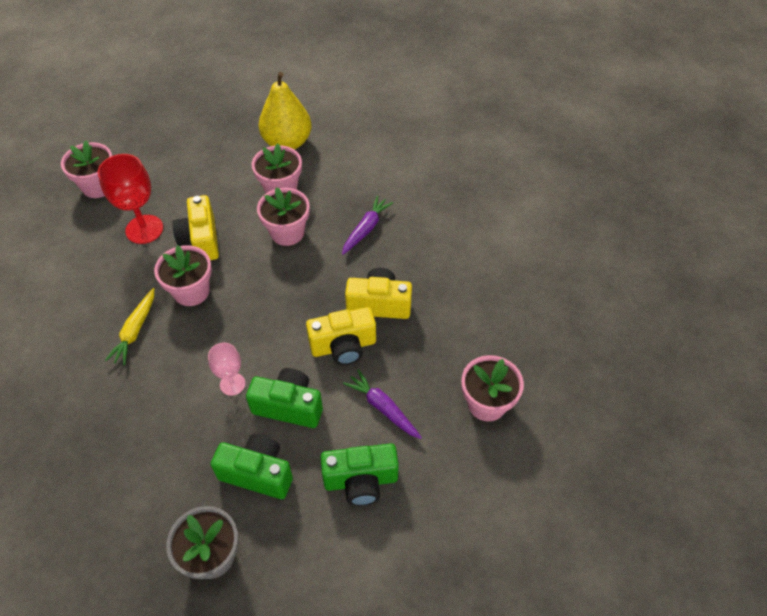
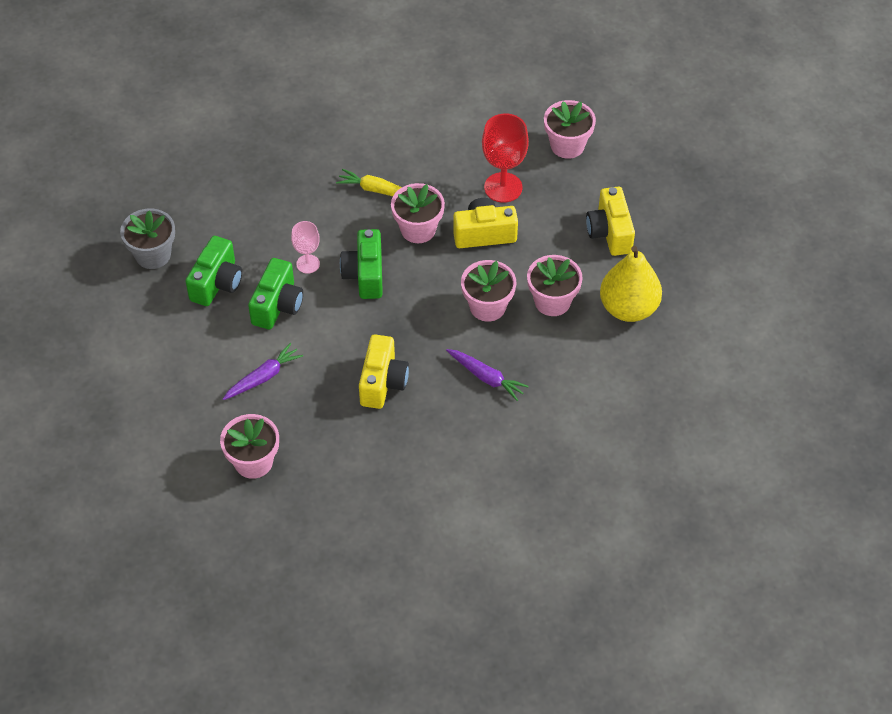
camera: 95 degrees right, 0 degrees up
yellow camera [306,307,376,365] -> yellow camera moved to [586,187,635,256]
green camera [321,443,399,506] -> green camera moved to [340,229,383,299]

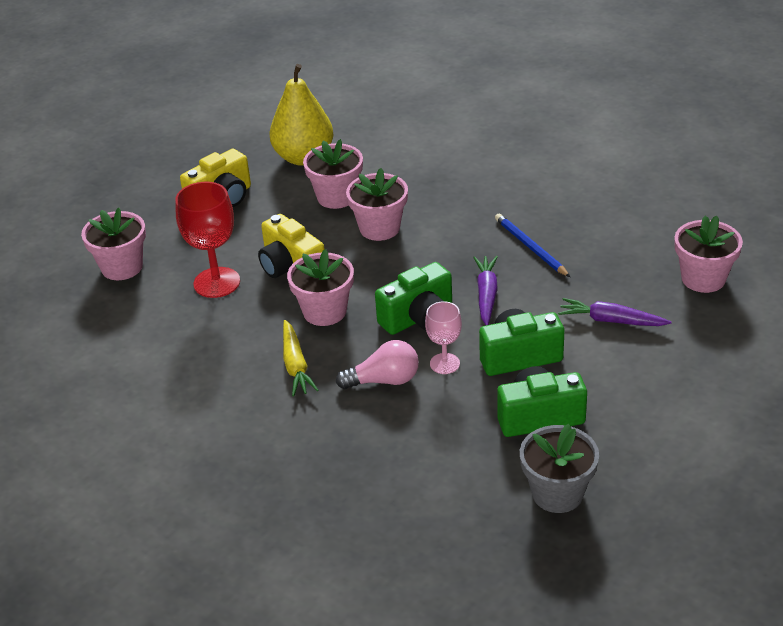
camera: 120 degrees left, 15 degrees down
yellow camera [359,335,409,409] -> blue pencil [495,214,570,277]
purple carrot [446,349,529,401] -> purple carrot moved to [473,256,498,325]
none -> pink light bulb [336,340,419,389]

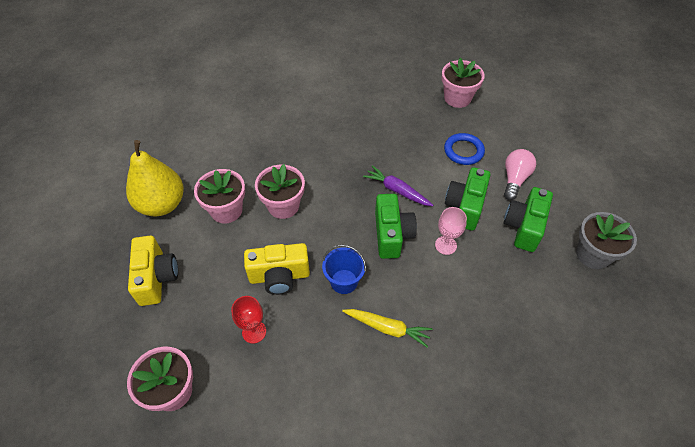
camera: 60 degrees left, 15 degrees up
red goblet [175,182,240,298] -> red goblet [231,296,266,344], size x0.59
pink flower pot [287,249,354,326] -> blue bucket [322,245,366,294]
pink light bulb [336,340,419,389] -> pink light bulb moved to [504,149,536,200]
blue pencil [495,214,570,277] -> none
purple carrot [558,298,671,326] -> blue ring [444,133,485,165]

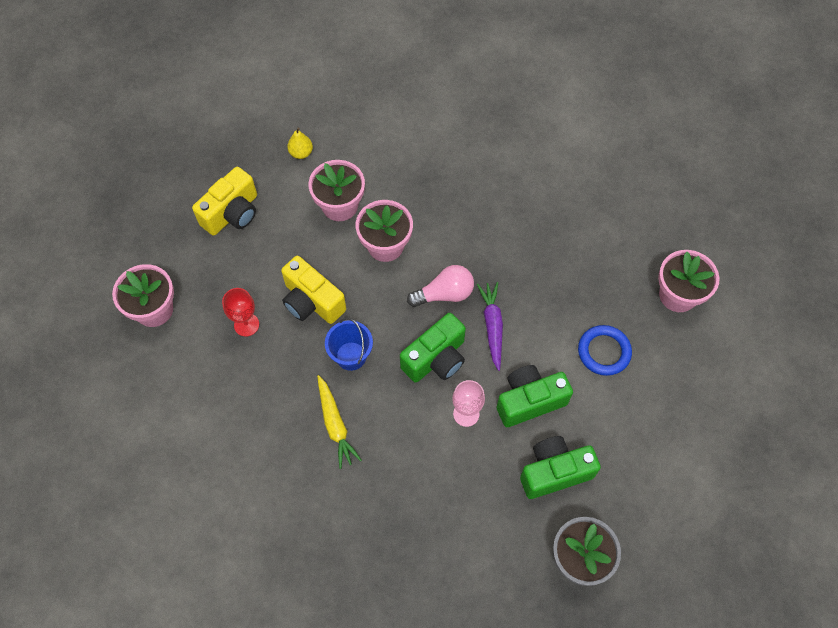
camera: 50 degrees right, 10 degrees up
yellow pear [126,140,184,216] -> yellow pear [287,128,313,159], size x0.42
pink light bulb [504,149,536,200] -> pink light bulb moved to [407,265,474,307]

